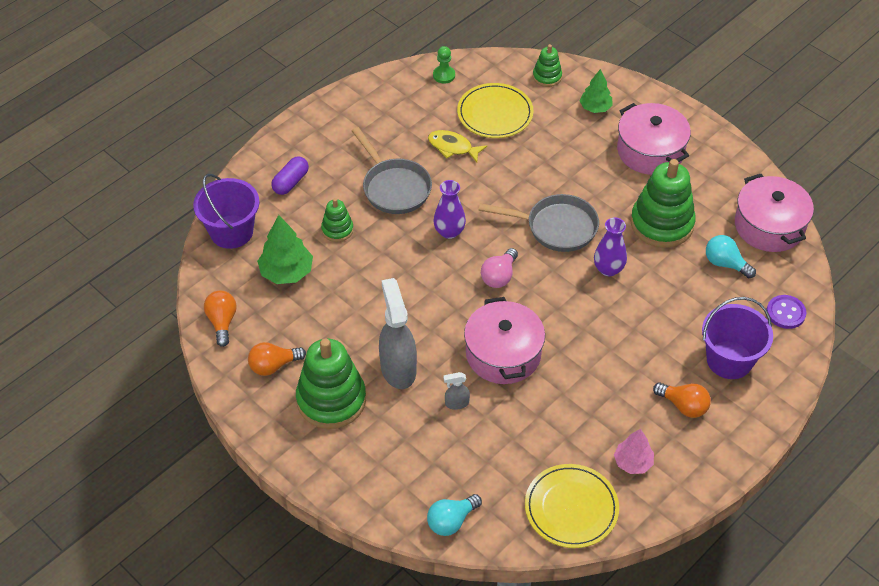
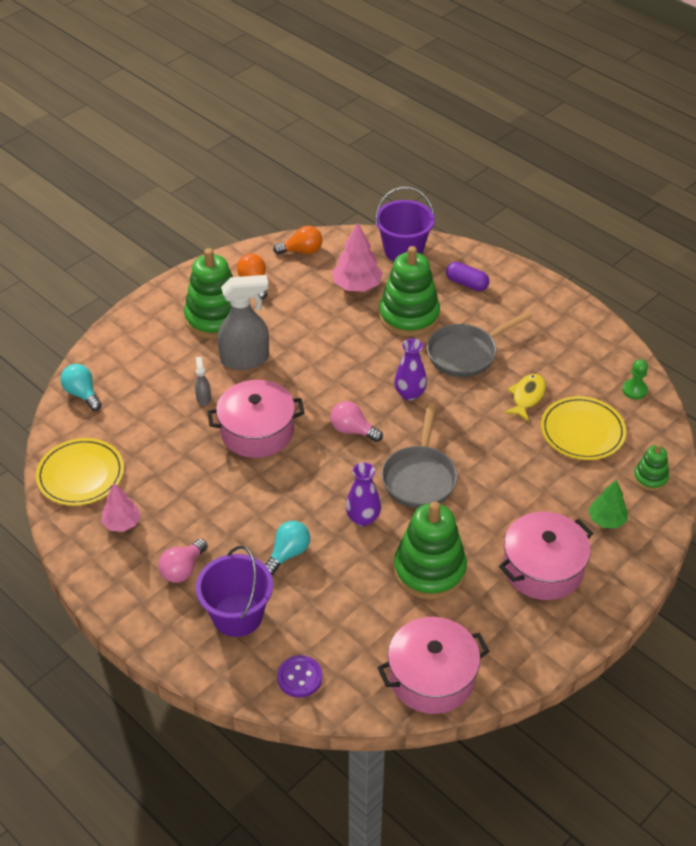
camera: 90 degrees right, 5 degrees down
green tree [257,215,313,284] -> pink tree [332,222,383,292]
green stacking toy [321,198,353,242] -> green stacking toy [379,246,440,337], size x1.99
orange light bulb [653,382,711,418] -> pink light bulb [158,539,208,583]
turquoise light bulb [706,235,756,278] -> turquoise light bulb moved to [265,521,310,575]

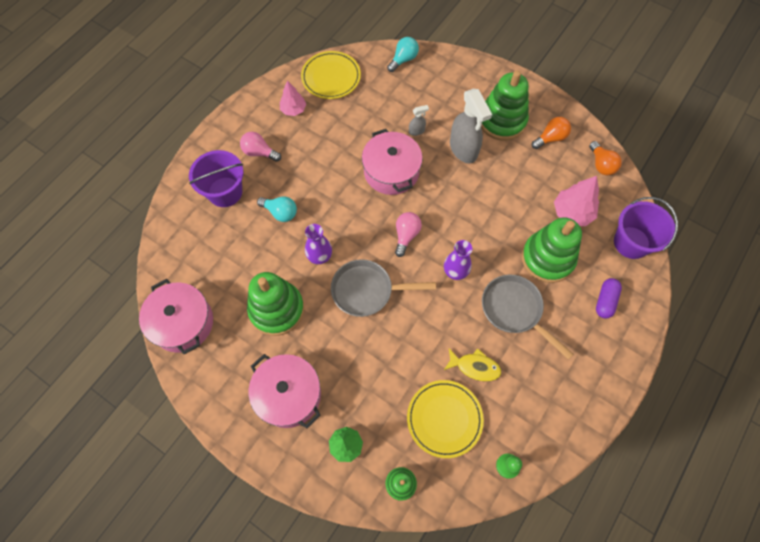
camera: 80 degrees right, 20 degrees up
purple button [277,655,322,698] -> none

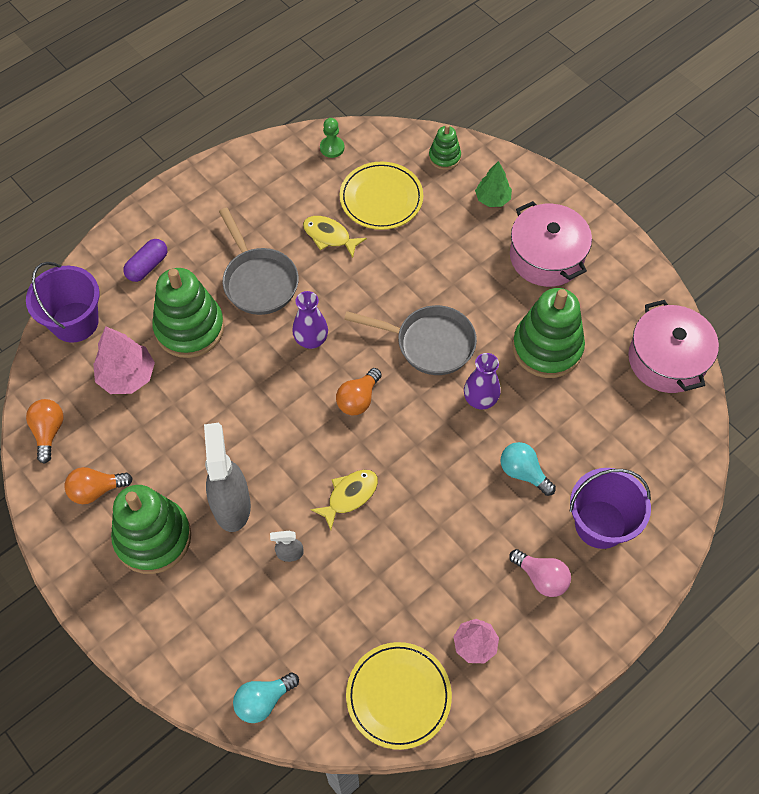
camera: 165 degrees left, 5 degrees down
pink pot [362,129,423,195] -> yellow fish [310,470,378,530]
pink light bulb [395,212,422,257] -> orange light bulb [336,368,382,415]

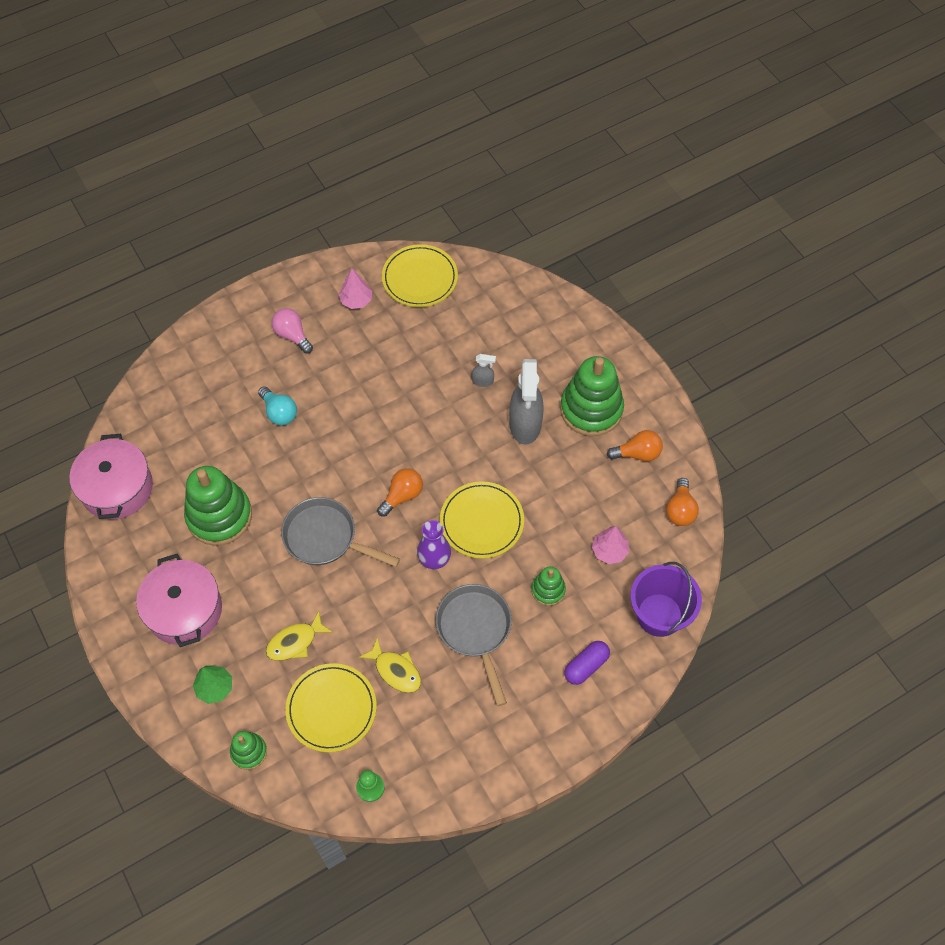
camera: 170 degrees left, 0 degrees up
pink tree [93,326,155,394] -> pink tree [592,526,629,564], size x0.66
green stacking toy [152,268,224,358] -> green stacking toy [531,566,566,606], size x0.50
turquoise light bulb [233,673,299,723] -> none
yellow fish [310,470,378,530] -> yellow fish moved to [266,611,333,661]
purple vase [464,353,500,410] -> none
purple bucket [570,468,651,549] -> none
none -> yellow plate [440,481,524,559]

